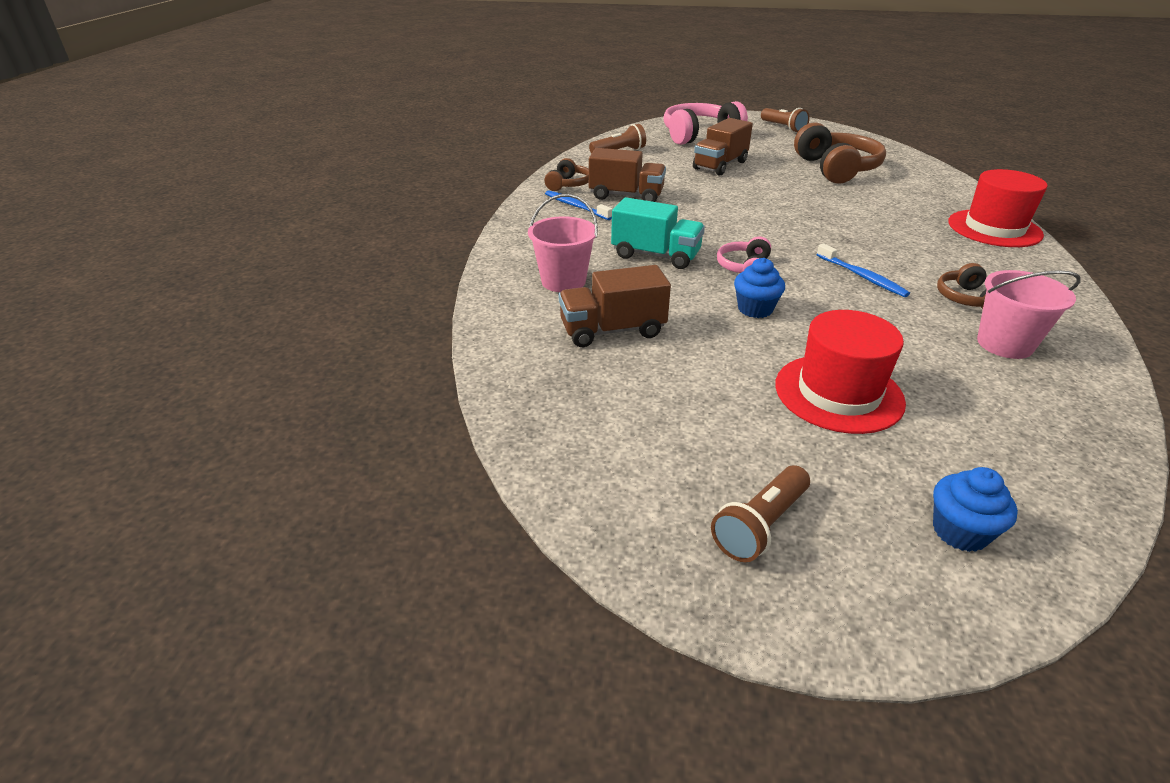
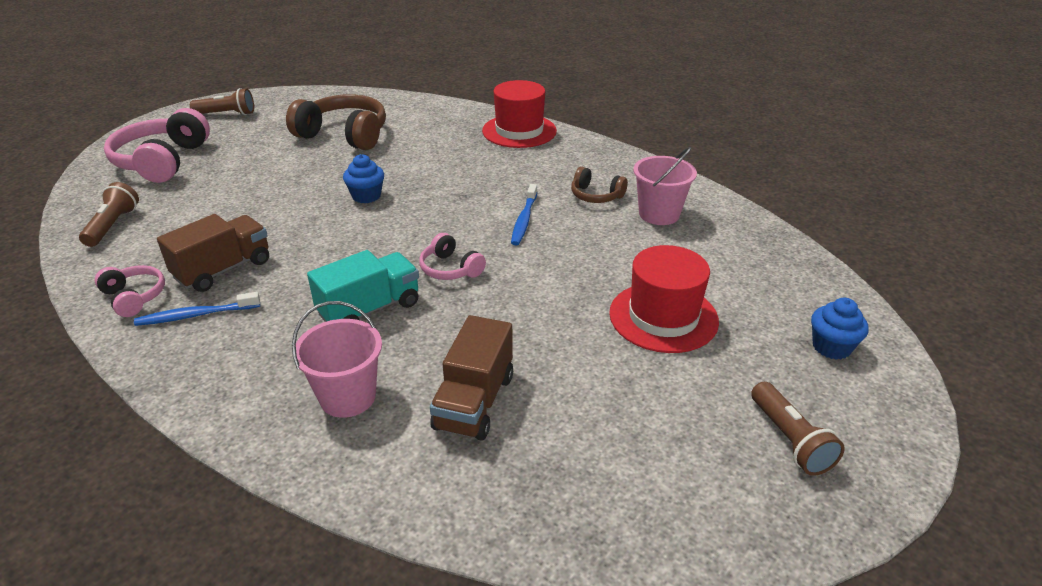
camera: 60 degrees left, 0 degrees up
brown headphones [544,158,589,191] -> pink headphones [95,265,165,317]
brown truck [693,118,753,176] -> none
blue cupcake [734,258,785,318] -> blue cupcake moved to [343,154,384,203]
blue toothbrush [816,243,910,297] -> blue toothbrush turned 105 degrees clockwise [511,184,537,246]

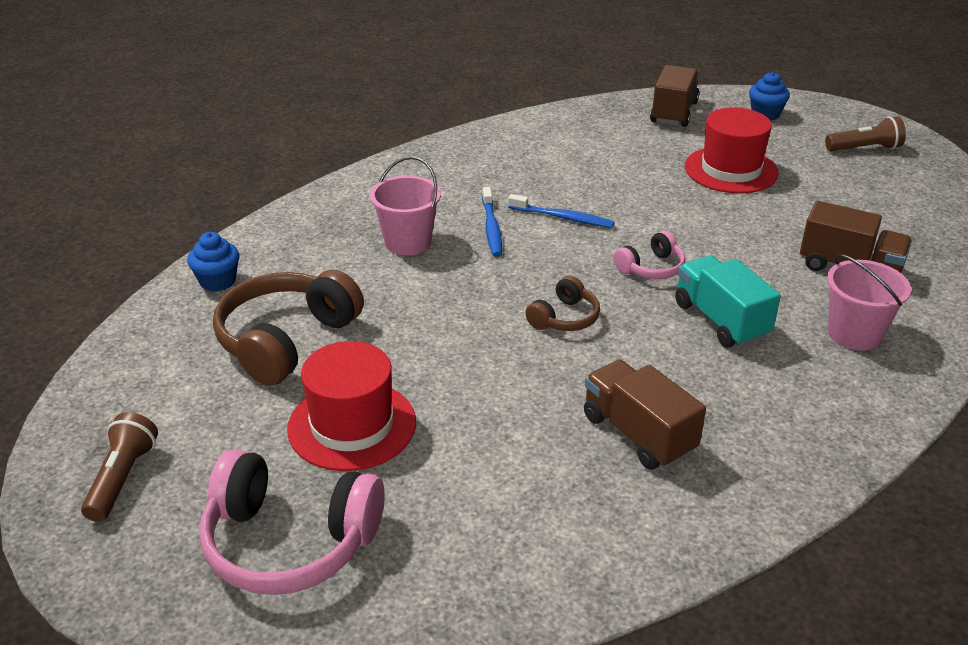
camera: 80 degrees left, 0 degrees up
brown flashlight [79,182,139,247] -> none
pink headphones [95,265,165,317] -> none
blue toothbrush [134,292,260,326] -> blue toothbrush moved to [482,187,502,257]
blue cupcake [343,154,384,203] -> blue cupcake moved to [187,232,239,292]
red hat [482,80,557,148] -> red hat moved to [287,341,416,471]
brown headphones [571,167,628,203] -> brown headphones moved to [525,276,600,331]
pink bucket [633,147,697,225] -> pink bucket moved to [370,156,441,255]
none -> brown truck [650,65,699,127]

